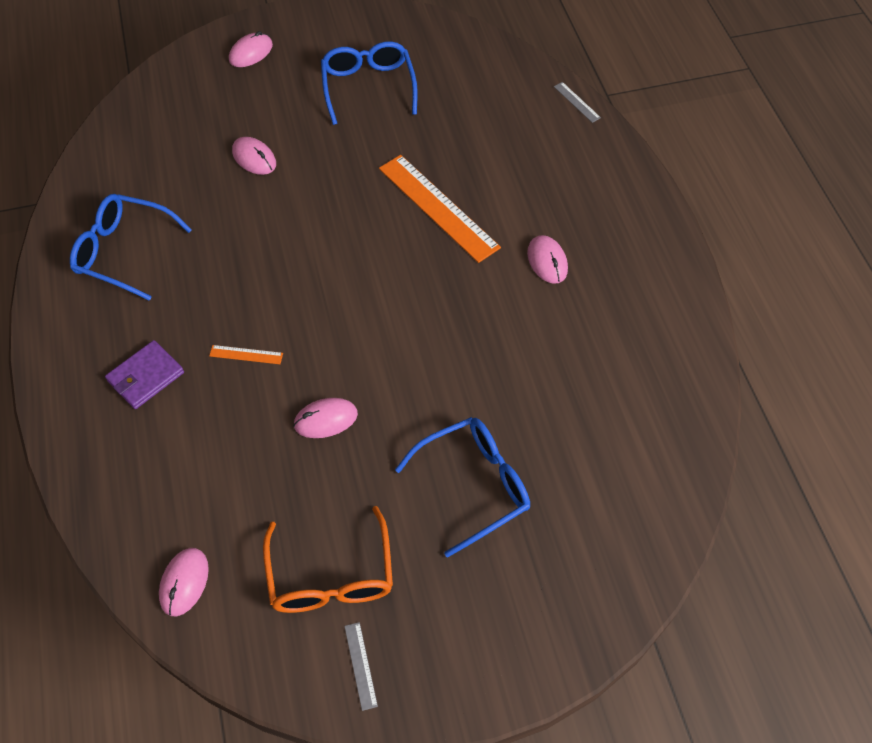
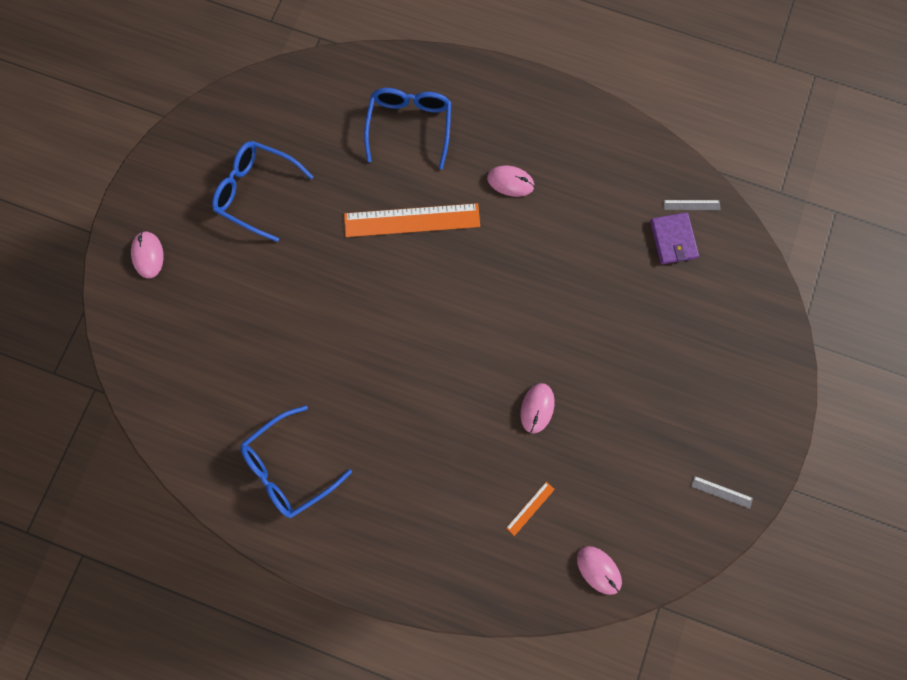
camera: 55 degrees left, 20 degrees up
purple wallet [105,340,184,409] -> purple wallet moved to [650,212,699,264]
orange ruler [209,345,283,364] -> orange ruler moved to [506,482,555,536]
pink mouse [232,137,276,175] -> none
orange glasses [263,506,393,613] -> none
blue glasses [395,417,530,558] -> blue glasses moved to [364,88,451,169]
grey ruler [554,82,601,123] -> grey ruler moved to [663,200,720,210]

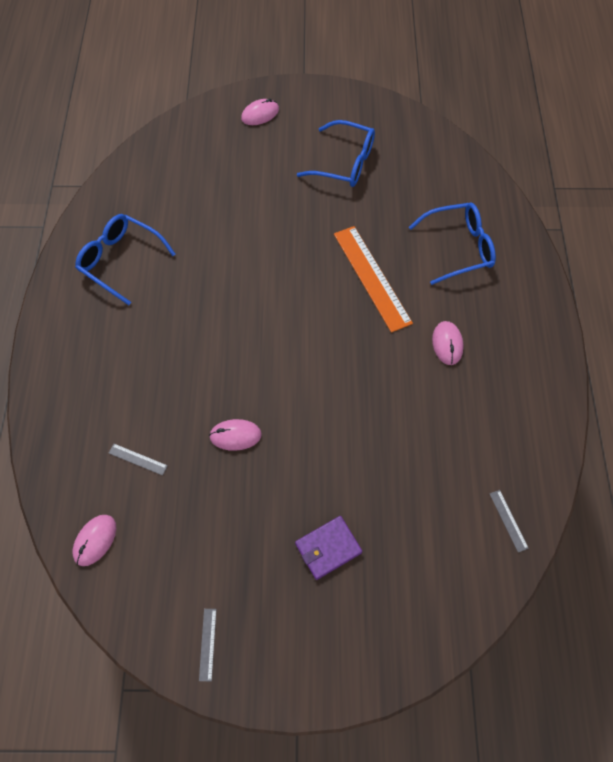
camera: 70 degrees right, 15 degrees down
blue glasses [212,141,313,242] -> blue glasses turned 105 degrees clockwise [297,120,375,187]
orange ruler [506,482,555,536] -> grey ruler [109,444,168,476]
purple wallet [650,212,699,264] -> purple wallet moved to [295,516,362,580]

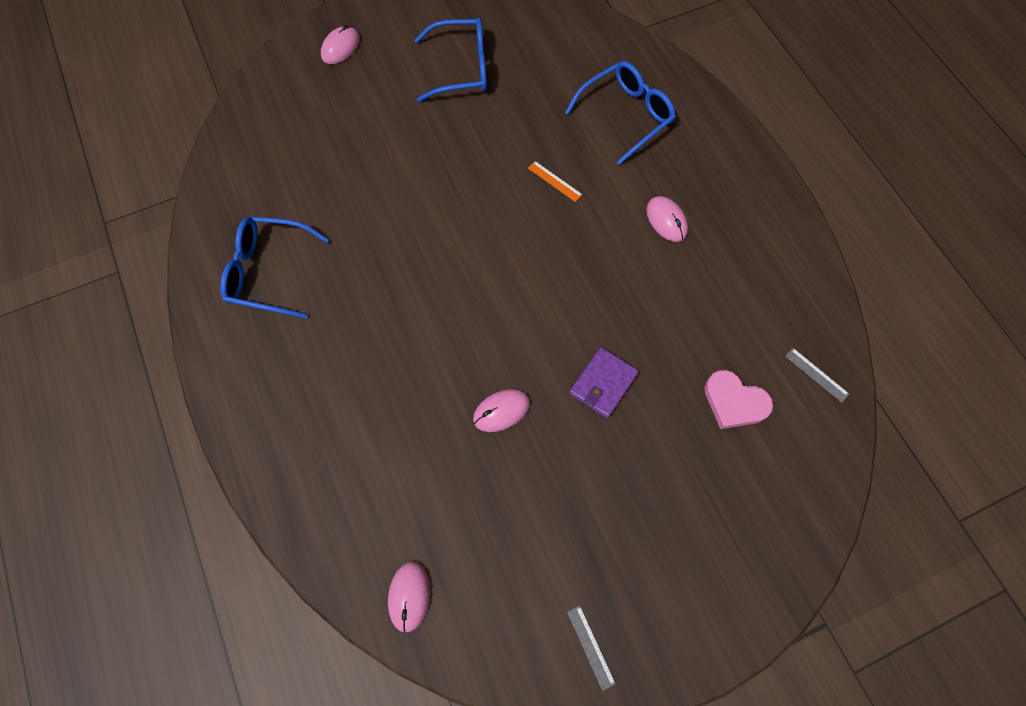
camera: 25 degrees left, 5 degrees up
grey ruler [109,444,168,476] -> none
purple wallet [295,516,362,580] -> purple wallet moved to [569,347,639,418]
orange ruler [334,226,413,333] -> orange ruler [528,161,583,202], size x0.42
none -> pink heart [704,370,773,429]

